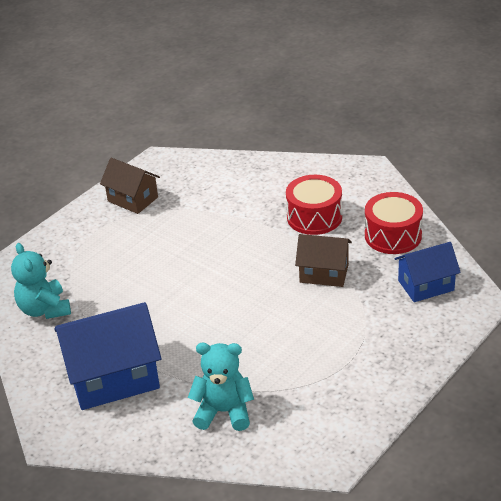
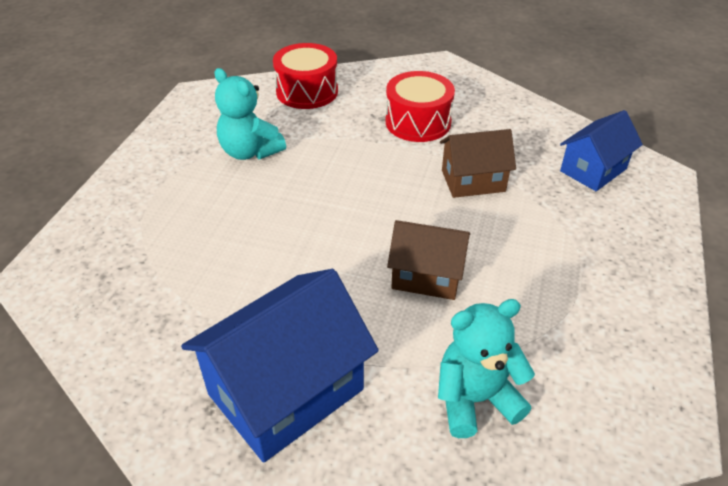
camera: 25 degrees left, 5 degrees up
turquoise teddy bear [11,243,71,319] -> turquoise teddy bear moved to [215,68,286,160]
brown house [100,158,160,214] -> brown house moved to [387,220,470,300]
red drum [365,192,423,254] -> red drum moved to [273,43,338,109]

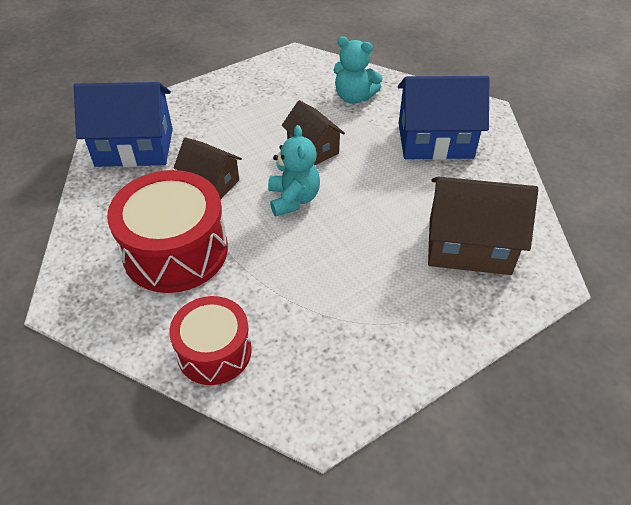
camera: 140 degrees left, 5 degrees up
turquoise teddy bear [215,68,286,160] -> turquoise teddy bear moved to [268,125,320,216]
red drum [386,71,455,142] -> red drum [107,170,228,293], size x1.59
blue house [560,110,643,191] -> blue house [74,82,173,167], size x1.66
none -> brown house [428,177,538,275]

